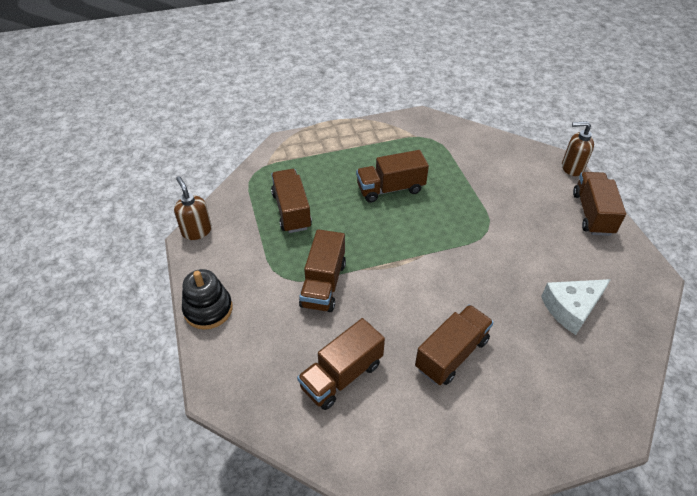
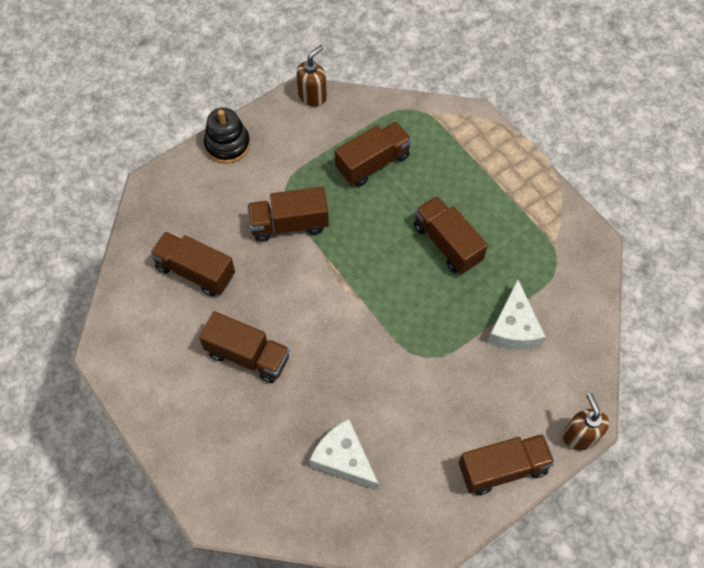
camera: 70 degrees right, 15 degrees up
none -> white cheese [487,279,545,350]

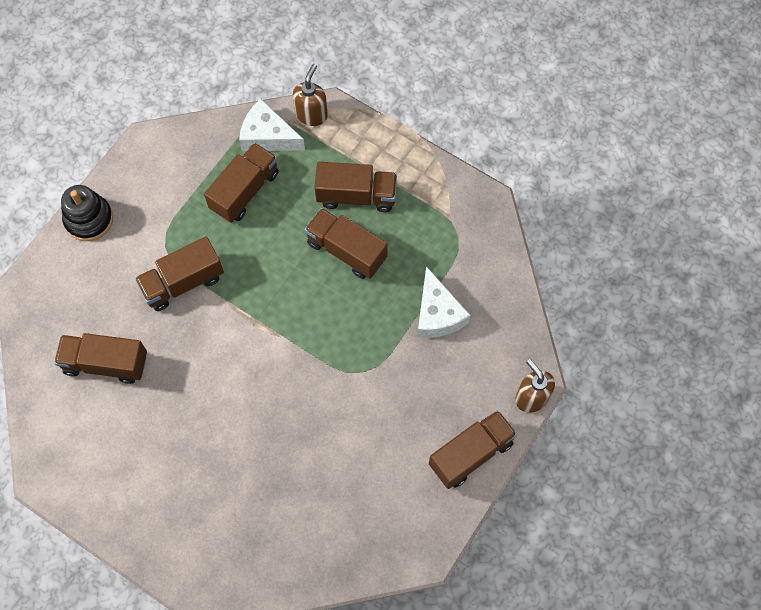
camera: 20 degrees left, 5 degrees up
brown truck [199,311,290,383] -> brown truck moved to [314,162,397,212]
brown soap dispenser [296,45,327,107] -> brown soap dispenser moved to [293,64,328,126]
white cheese [310,419,379,490] -> white cheese moved to [239,99,305,151]

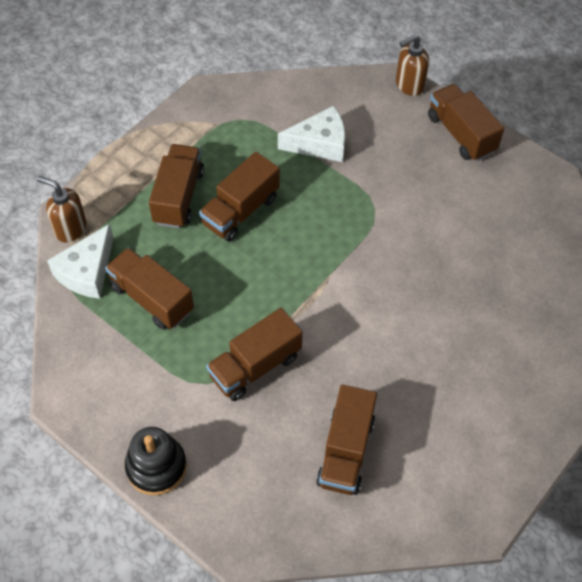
camera: 85 degrees left, 10 degrees down
brown truck [135,237,224,311] -> brown truck turned 75 degrees clockwise [206,308,303,401]

